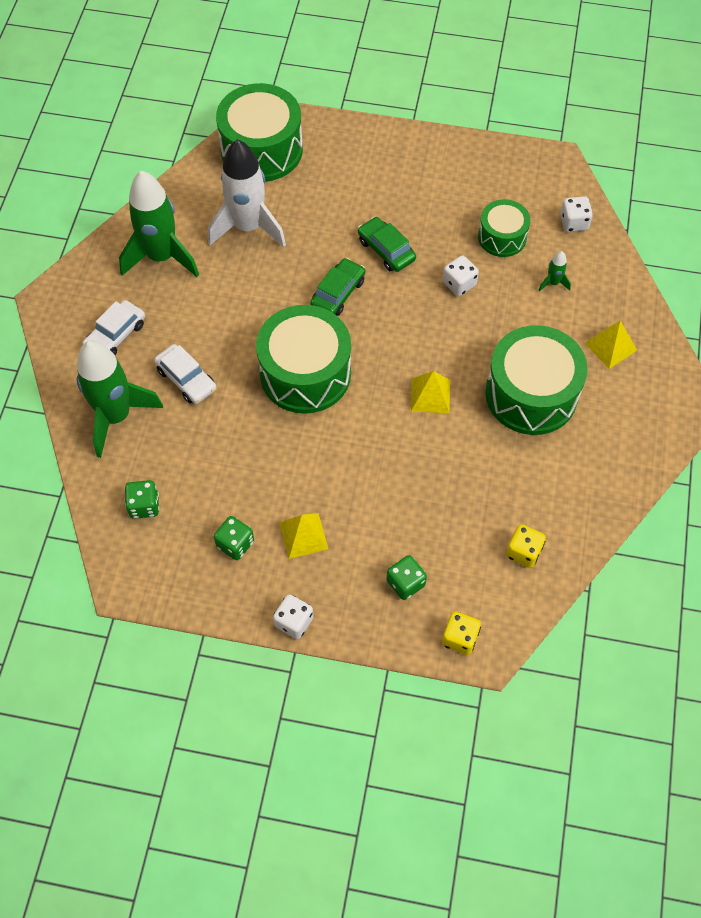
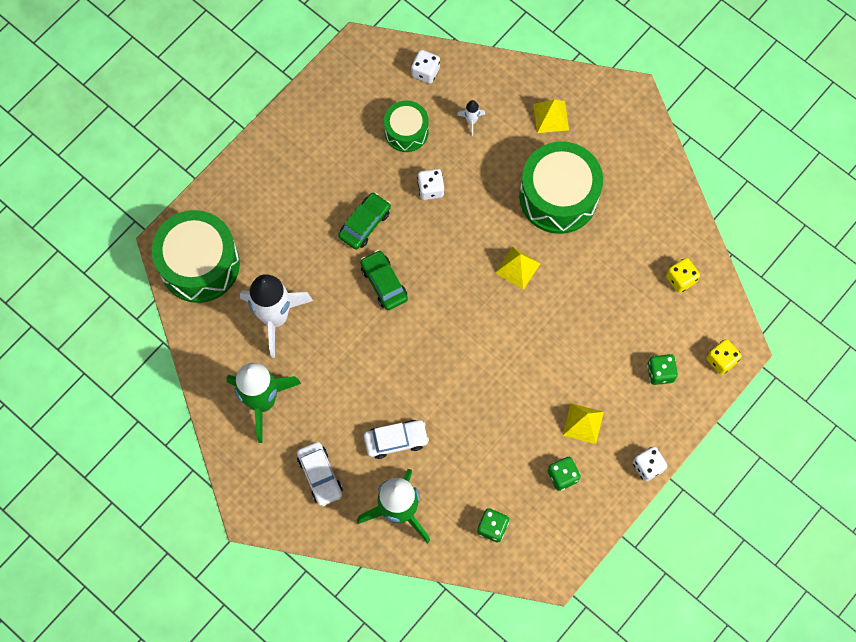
camera: 60 degrees left, 10 degrees up
green drum [256,305,351,414] -> none
green car [358,217,416,272] -> green car turned 135 degrees clockwise [338,192,391,250]
green rocket [538,251,571,292] -> white rocket [457,100,485,136]

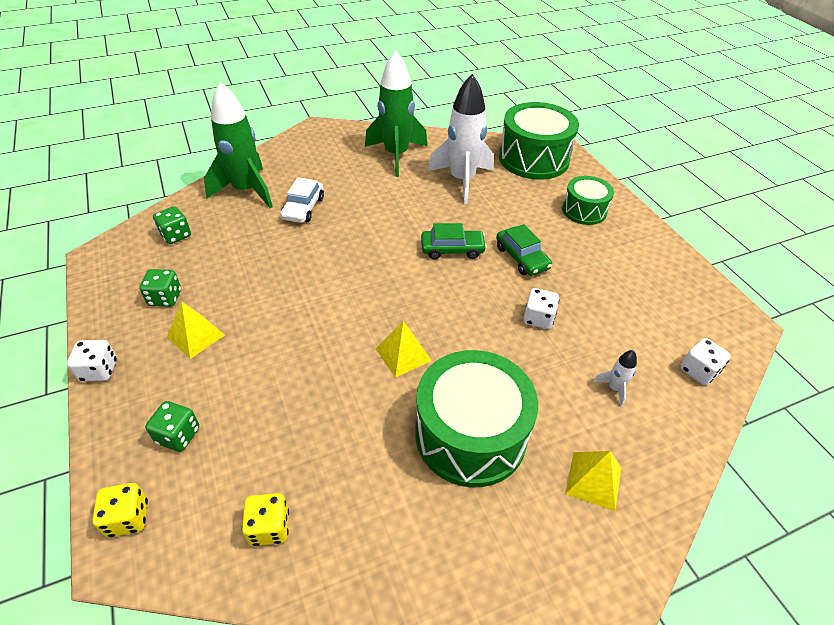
camera: 115 degrees right, 25 degrees down
white car [297,442,343,507] -> none
green drum [384,100,429,152] -> green drum moved to [562,176,614,225]

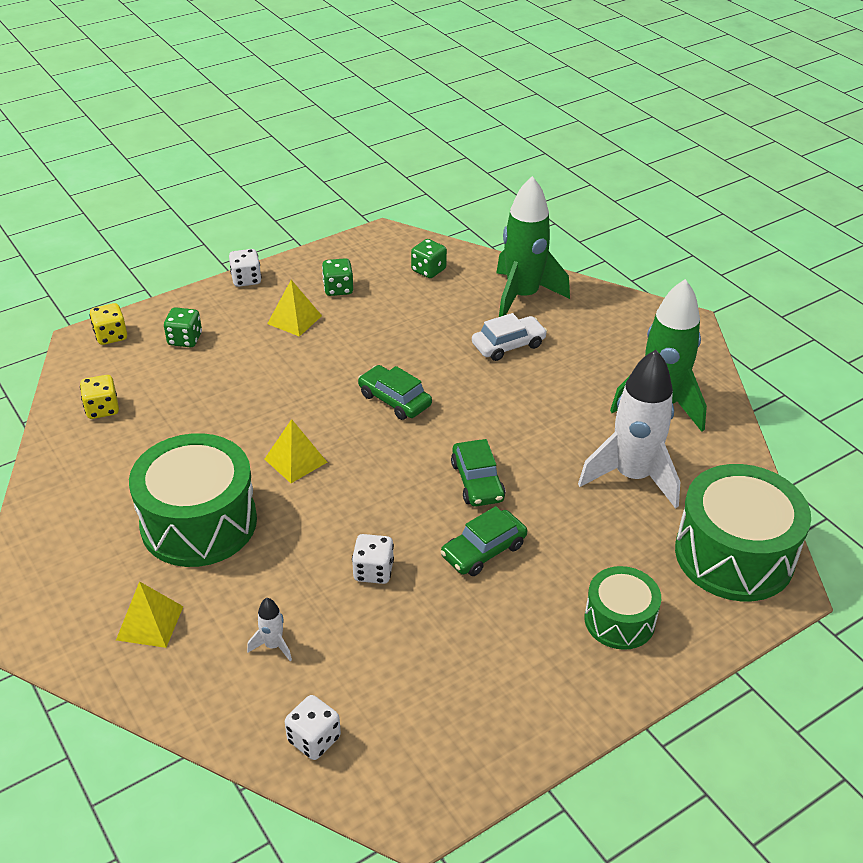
camera: 80 degrees right, 5 degrees down
white car [280,177,324,223] -> white car turned 150 degrees clockwise [472,313,547,361]
none -> green car [358,365,432,420]

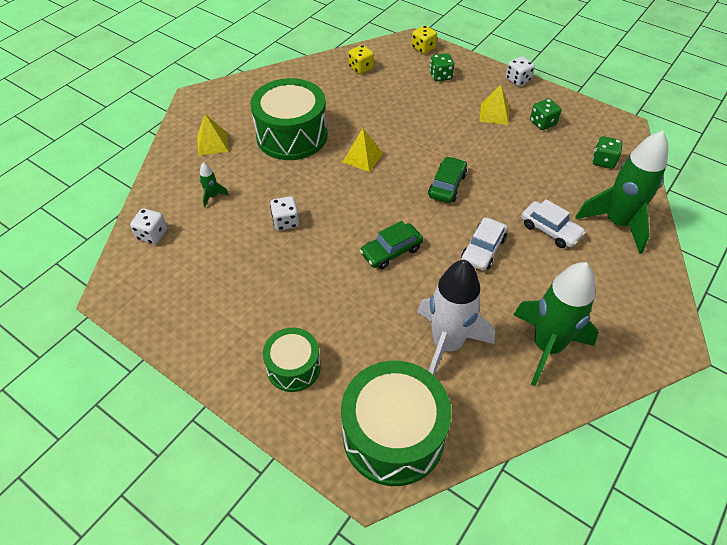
camera: 70 degrees right, 10 degrees up
white rocket [247,598,292,661] -> green rocket [200,162,229,208]
green car [441,506,527,576] -> none
none -> white car [461,217,508,271]

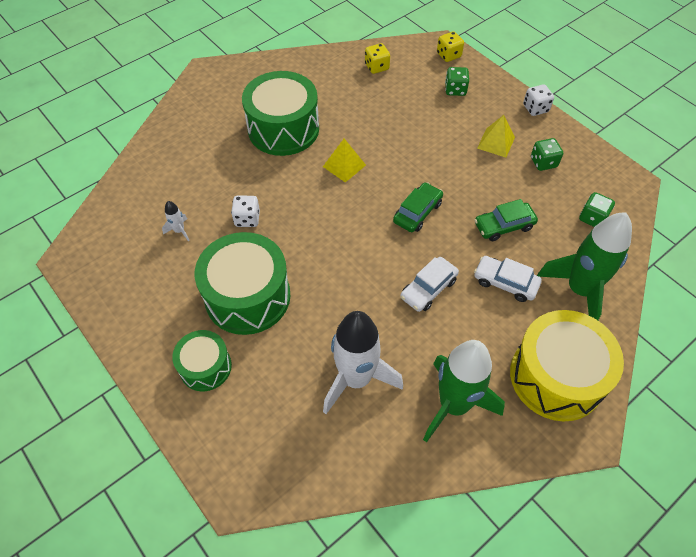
camera: 15 degrees right, 5 degrees up
white dice [130,209,167,244] -> none
yellow pyramid [197,114,229,156] -> none
green rocket [200,162,229,208] -> none
green drum [341,361,452,486] -> green drum moved to [195,232,290,335]
green car [360,221,423,269] -> green car moved to [475,199,538,241]
white car [521,199,586,248] -> white car turned 150 degrees clockwise [474,256,542,302]
none -> white rocket [162,201,190,242]
none -> yellow drum [510,310,624,421]

